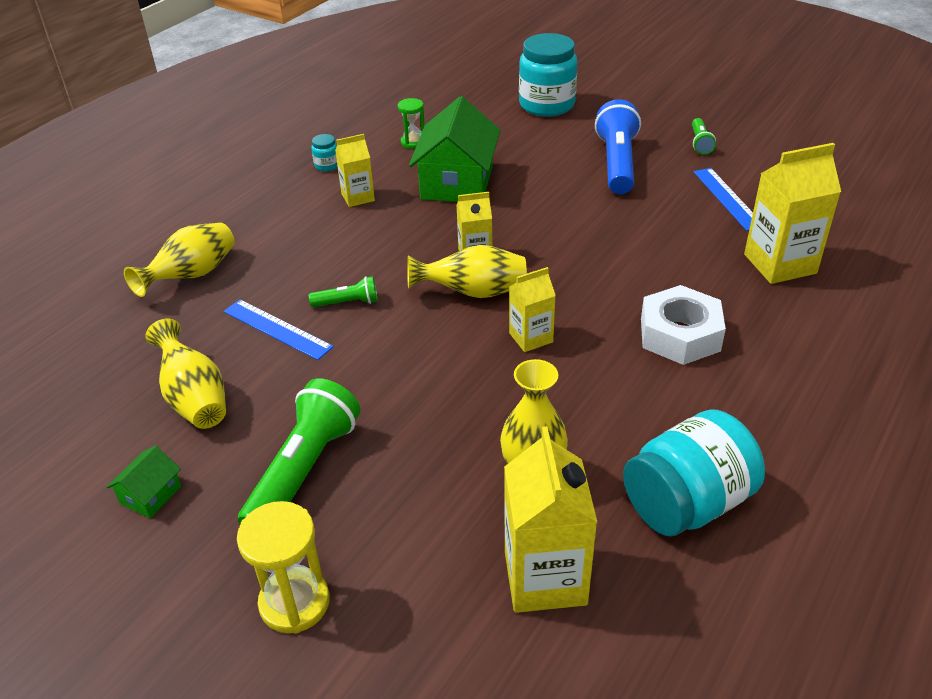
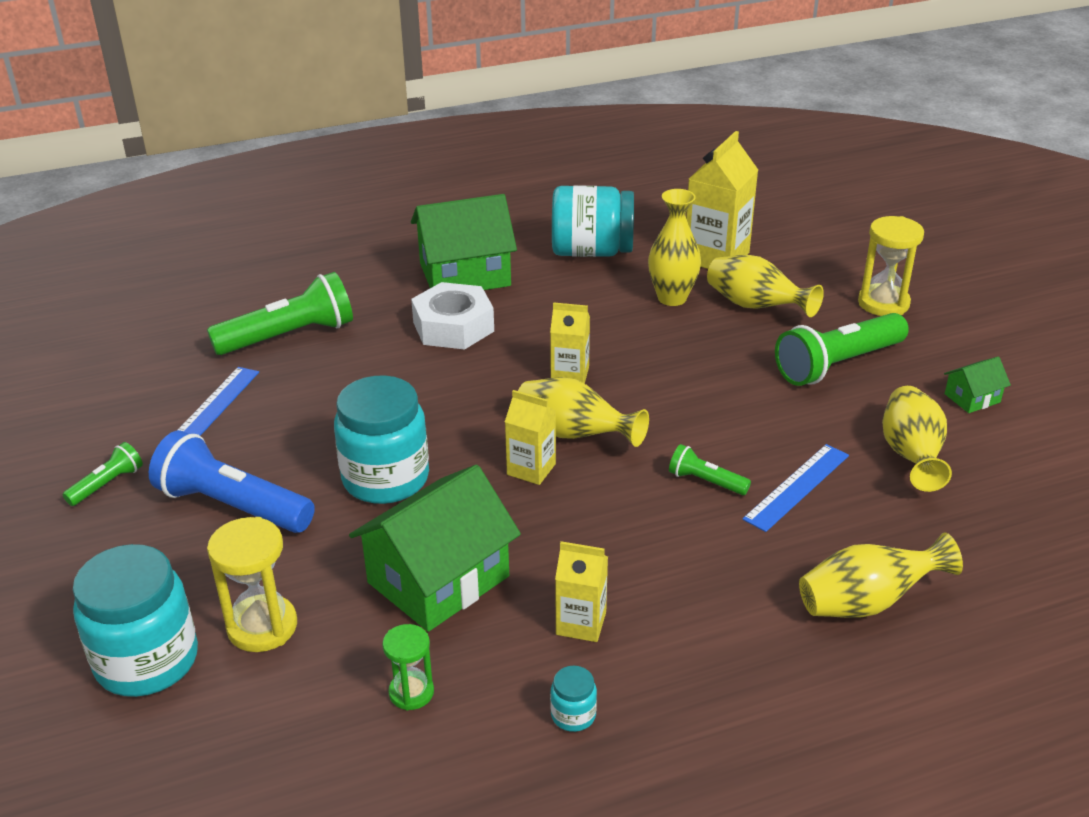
camera: 145 degrees left, 5 degrees down
blue ruler [224,299,334,360] -> blue ruler turned 60 degrees clockwise [742,444,849,532]
blue flashlight [595,99,641,194] -> blue flashlight turned 75 degrees clockwise [149,430,315,533]
yellow carton [744,143,841,284] -> green flashlight [207,272,353,355]
none -> yellow hourglass [207,517,297,652]
none -> turquoise jar [334,375,429,504]
none -> green house [411,194,517,290]
none -> yellow vase [707,255,824,317]

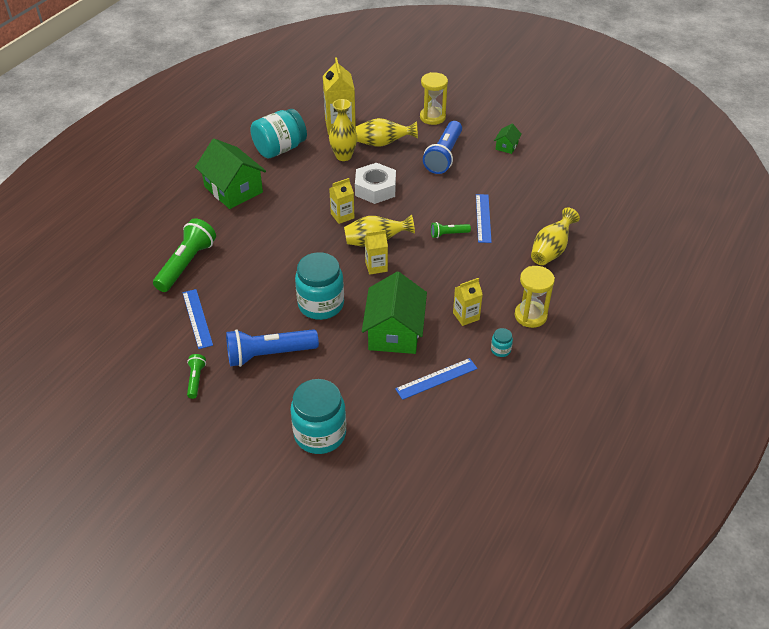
camera: 40 degrees left, 10 degrees up
yellow hourglass [207,517,297,652] -> yellow hourglass moved to [515,266,555,328]
green hourglass [382,624,434,710] -> blue ruler [395,358,478,400]
green house [411,194,517,290] -> green house turned 75 degrees counterclockwise [195,139,266,209]
white nut [411,282,494,349] -> white nut moved to [355,163,396,204]
green flashlight [775,313,909,386] -> blue flashlight [423,121,462,174]
yellow vase [882,386,952,492] -> none

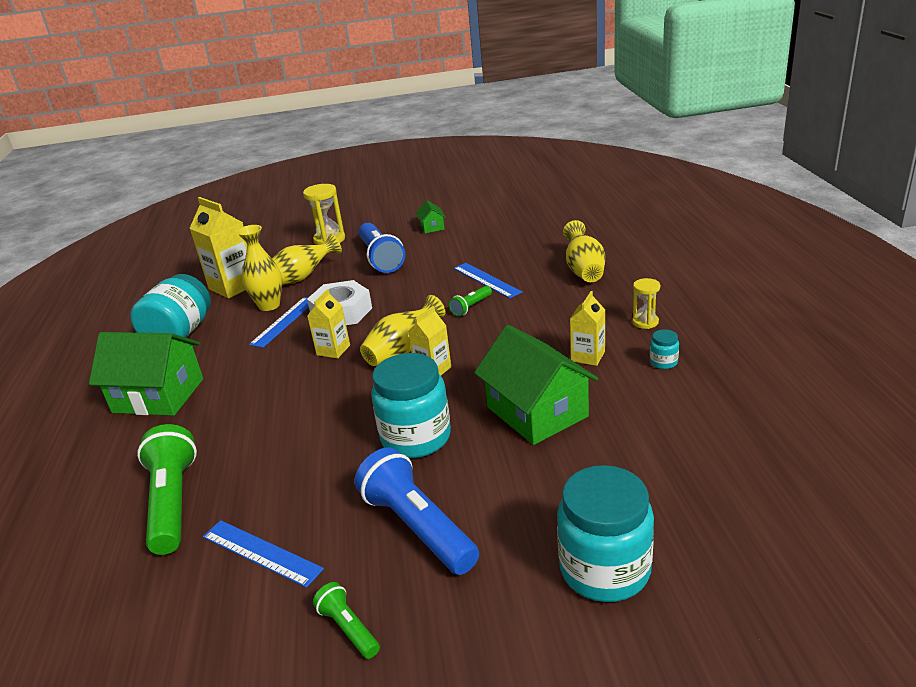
camera: 35 degrees left, 15 degrees down
blue flashlight [226,329,319,367] -> blue flashlight turned 105 degrees clockwise [355,448,479,575]
blue ruler [395,358,478,400] -> blue ruler moved to [249,297,309,348]
yellow hourglass [515,266,555,328] -> yellow hourglass [632,278,660,329], size x0.61

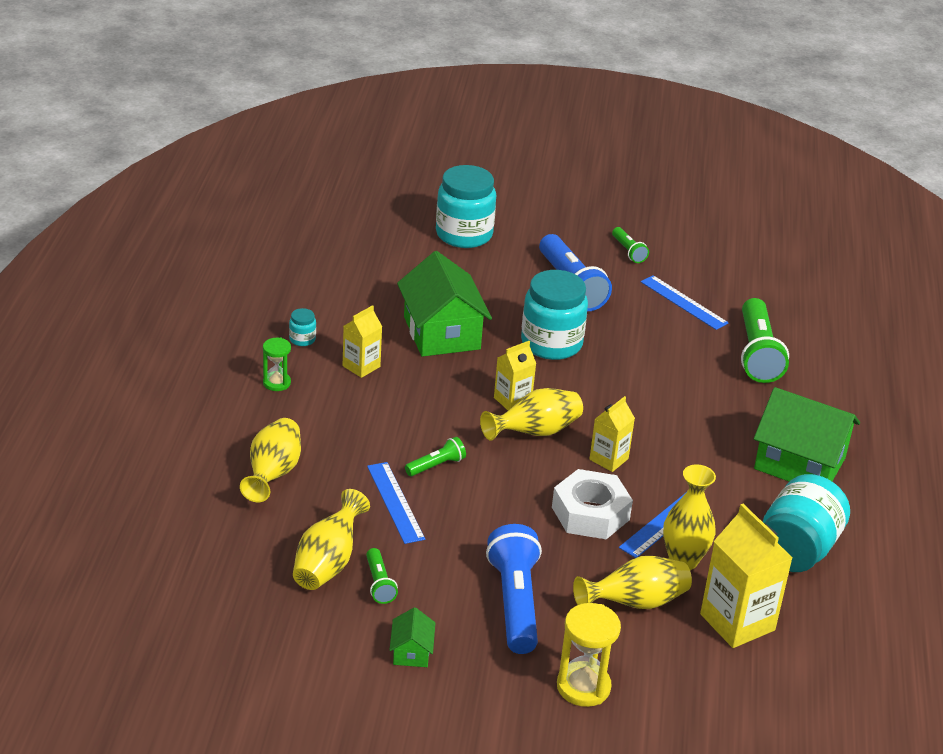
camera: 170 degrees left, 5 degrees up
yellow hourglass [632,278,660,329] -> green hourglass [263,337,291,391]
none -> yellow vase [293,489,370,590]
none -> green flashlight [366,548,398,604]

